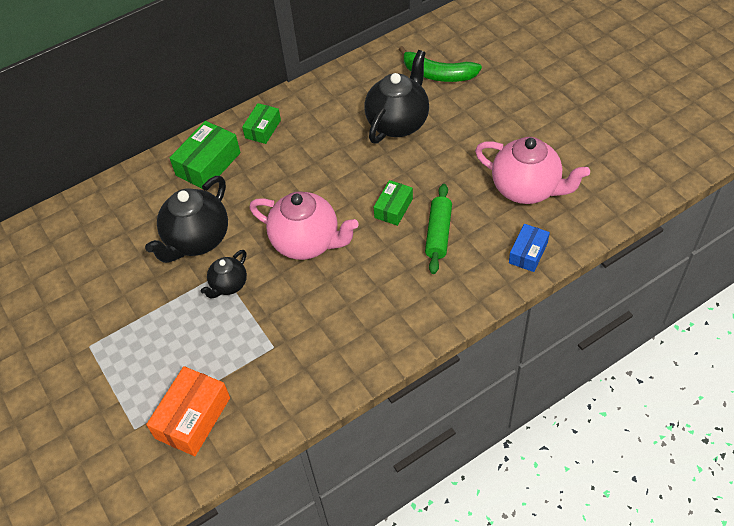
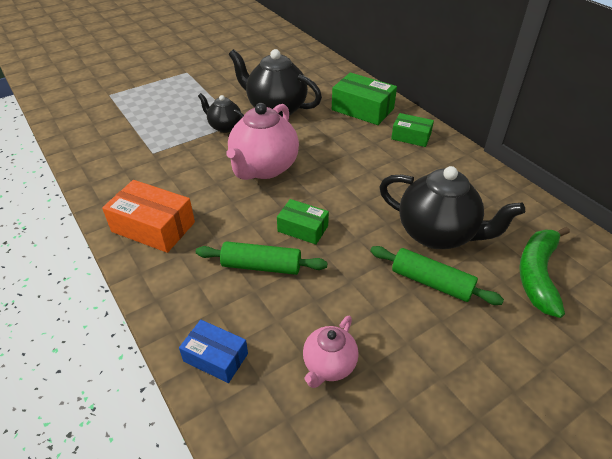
camera: 85 degrees right, 10 degrees down
orange box [146,366,230,456] -> orange box moved to [102,180,195,253]
pink teapot [475,137,590,204] -> pink teapot [303,316,359,388], size x0.55
none -> green rolling pin [370,246,504,305]

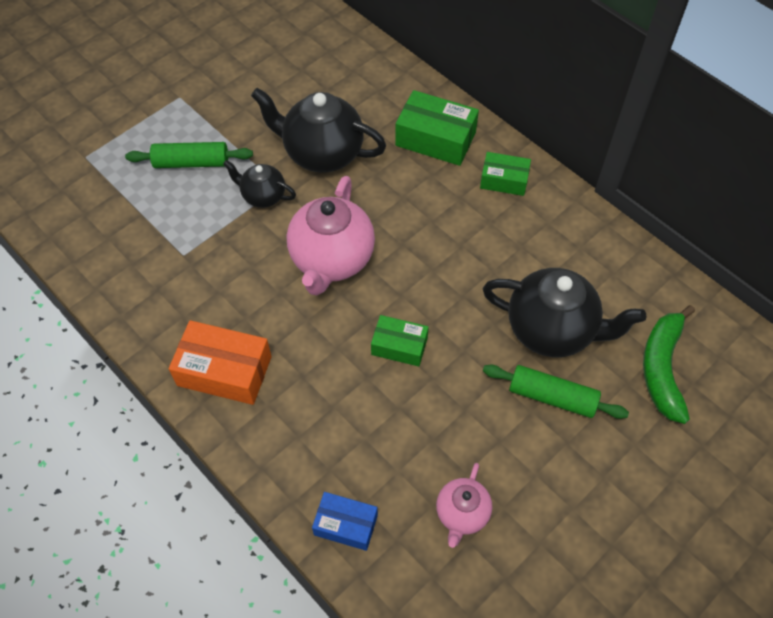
camera: 10 degrees left, 15 degrees up
green rolling pin [196,241,328,275] -> green rolling pin moved to [125,142,253,168]

